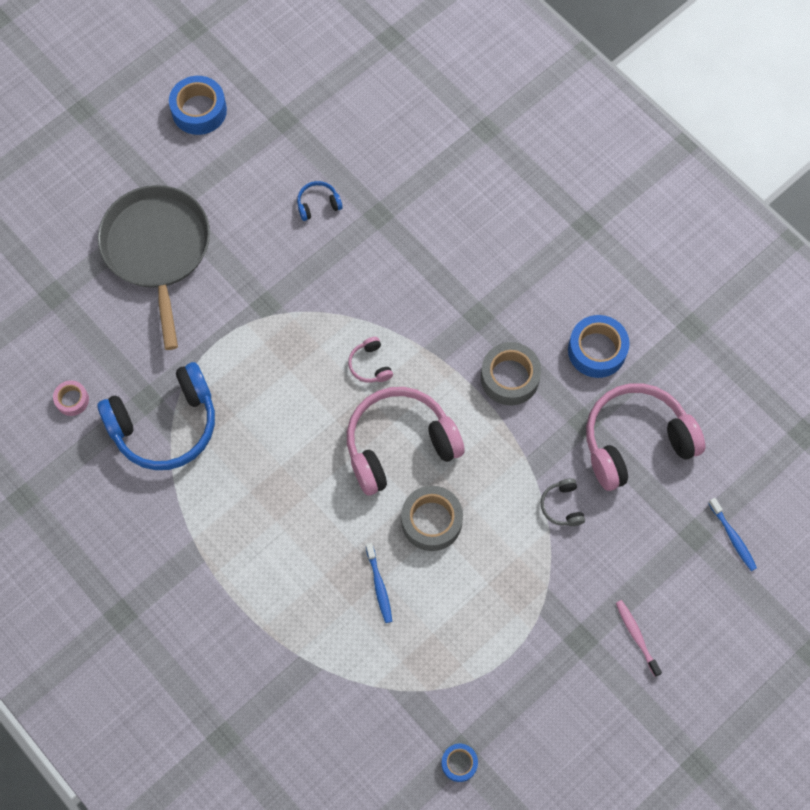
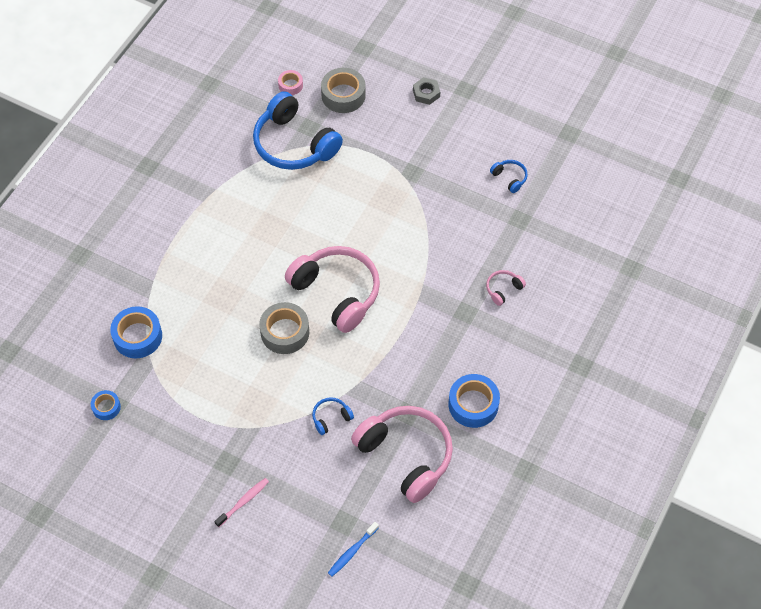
camera: 70 degrees right, 10 degrees down
grey pan [98,185,210,350] -> grey nut [413,77,440,105]
blue tape [169,76,227,135] -> blue tape moved to [110,306,162,358]
pink headphones [348,337,393,383] -> pink headphones moved to [486,270,526,306]
blue toothbrush [366,543,392,623] -> none
grey tape [481,342,541,405] -> grey tape moved to [321,68,366,113]
grey headphones [541,478,585,526] -> blue headphones [312,397,354,435]

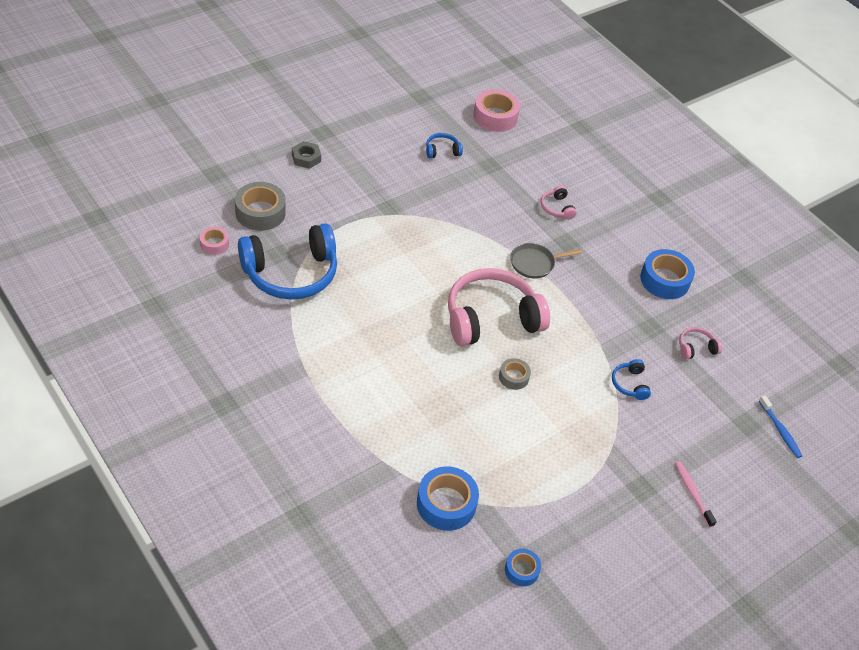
camera: 70 degrees left, 10 degrees down
grey tape [259,302,309,354] -> grey tape [499,358,531,390], size x0.56
pink headphones [351,406,453,503] -> pink headphones [679,327,722,360], size x0.42
none -> pink tape [473,89,520,132]
none -> grey pan [510,243,582,279]

